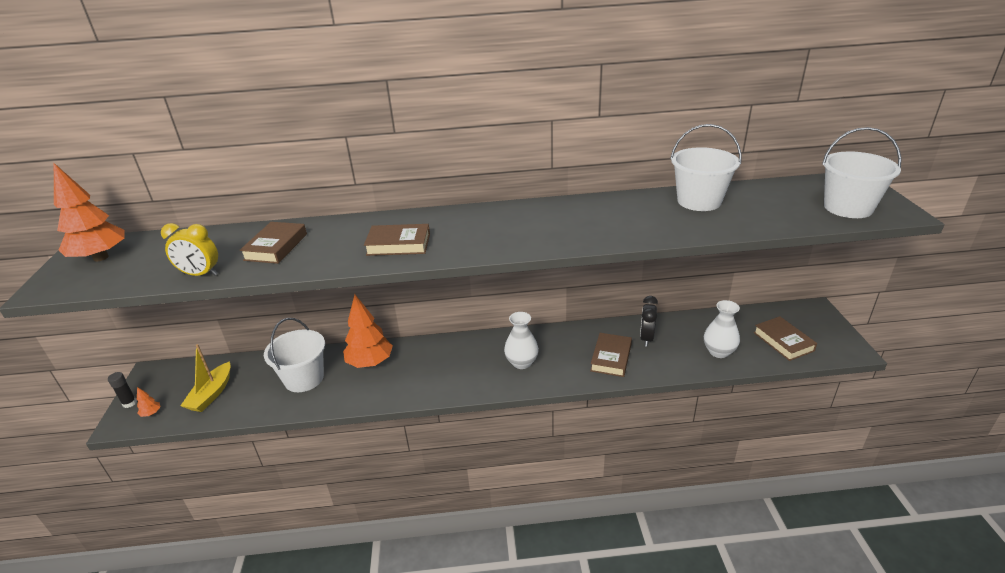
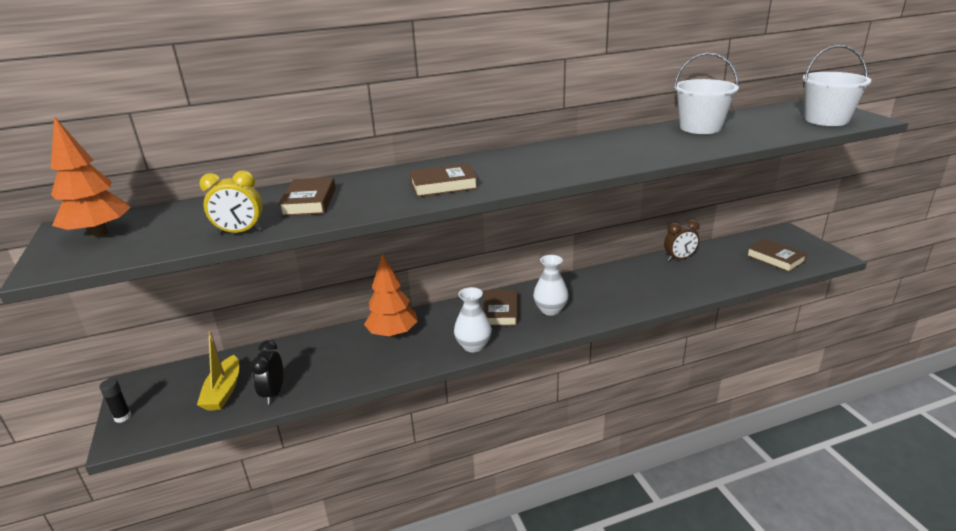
camera: 15 degrees left, 5 degrees down
orange tree [137,387,161,417] -> none
white bucket [264,318,325,392] -> none
brown book [590,333,632,377] -> brown book moved to [483,290,518,326]
black clock [640,296,658,347] -> black clock moved to [250,340,283,404]
white vase [704,300,740,358] -> white vase moved to [454,287,492,352]
none -> brown clock [664,219,700,261]

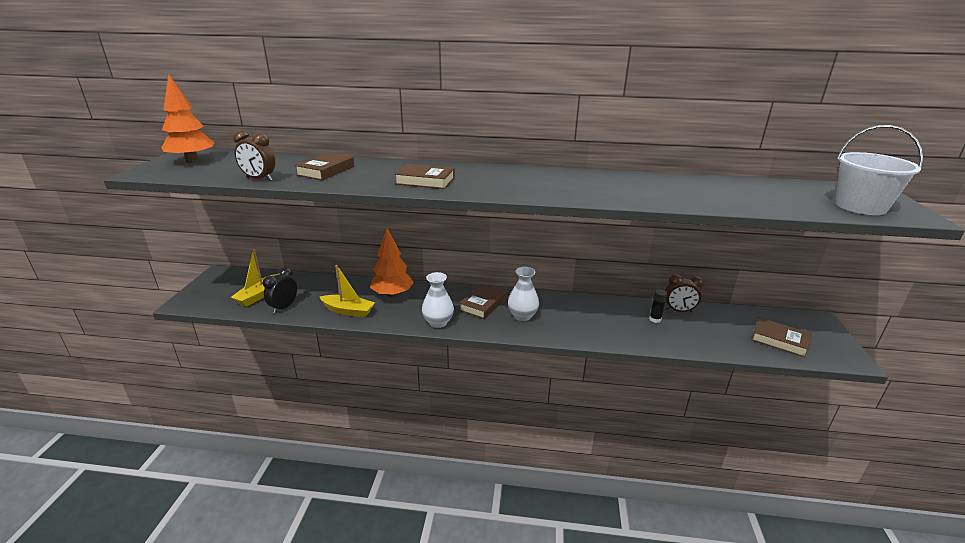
camera: 25 degrees right, 0 degrees up
black glue stick [99,378,131,423] -> black glue stick moved to [649,289,667,323]
yellow clock [199,170,263,235] -> brown clock [233,130,275,181]
white bucket [674,53,739,134] -> none
brown book [746,239,807,272] -> brown book turned 45 degrees counterclockwise [751,317,812,357]
none -> yellow boat [320,265,375,318]

